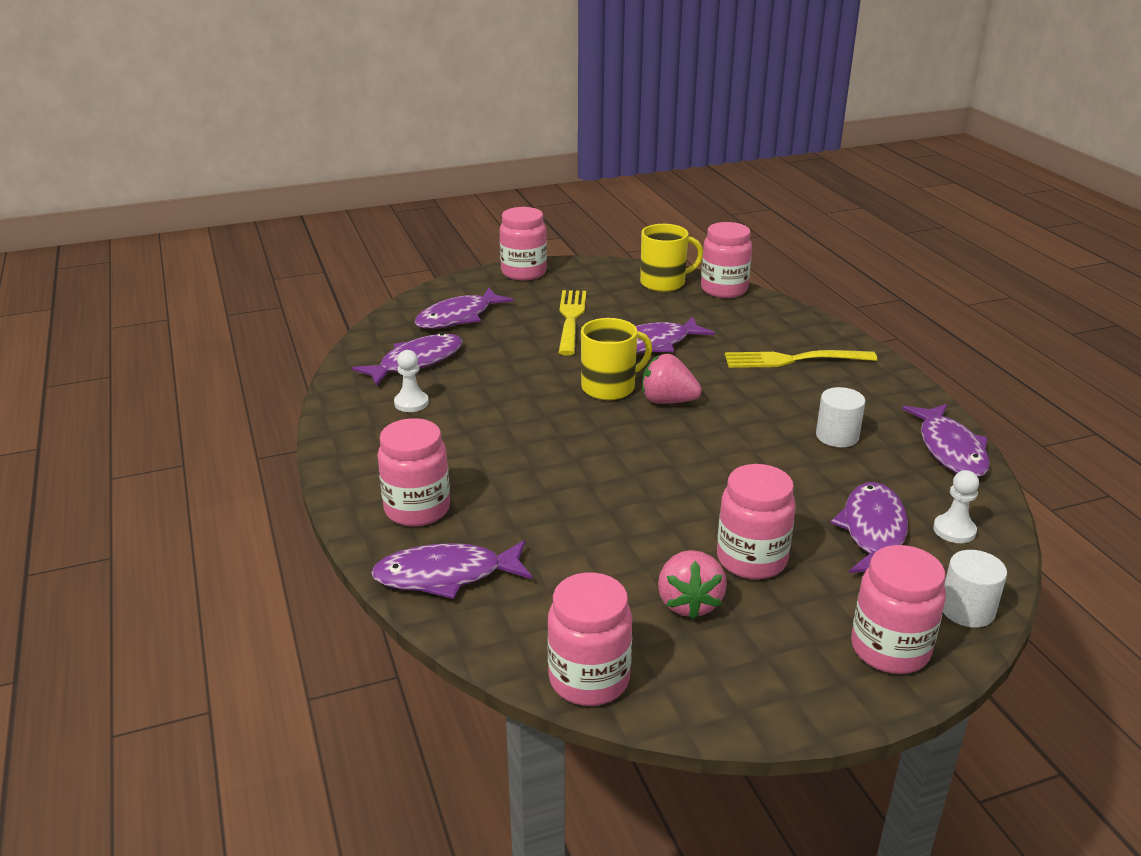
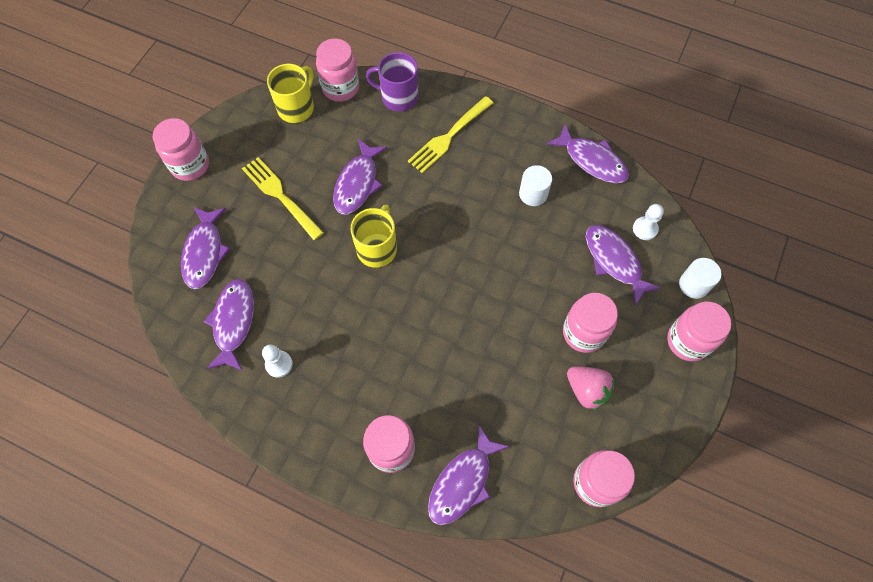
camera: 45 degrees left, 35 degrees up
pink strawberry [642,354,702,404] -> none
none -> purple mug [366,52,418,112]

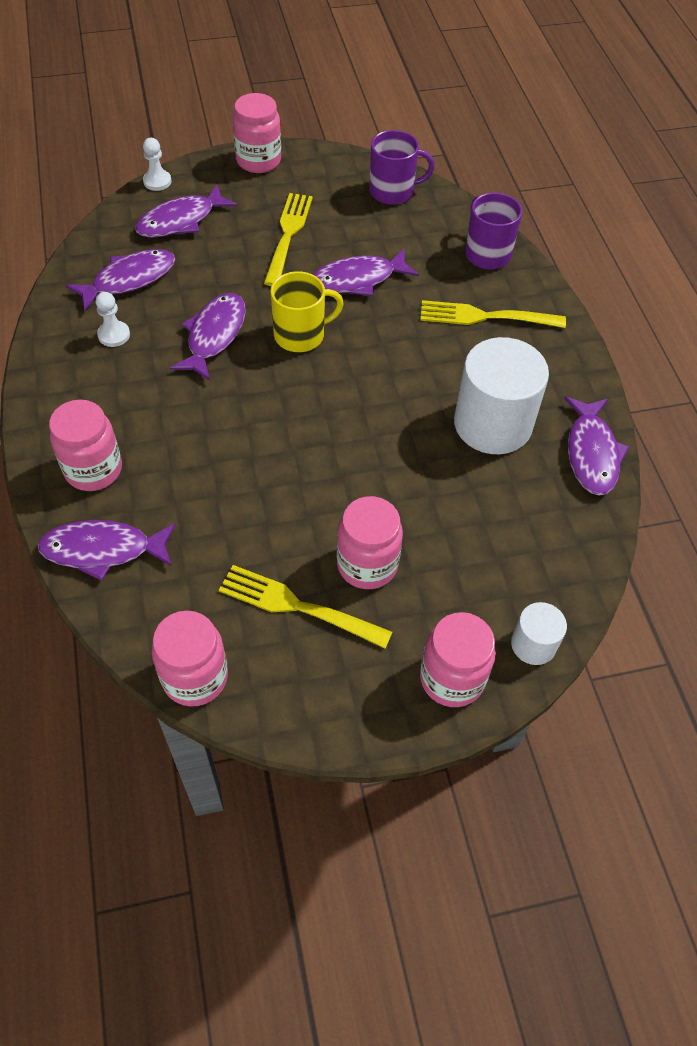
camera: 50 degrees right, 10 degrees down
yellow mug [267,64,314,123] -> purple mug [369,130,435,205]
pink jar [316,39,359,102] -> none
white cylinder [519,165,552,206] -> white cylinder [454,337,549,454], size x2.00
pink strawberry [567,366,614,411] -> yellow fork [219,565,392,649]
purple fish [586,225,662,306] -> purple fish moved to [170,293,246,381]
white pawn [633,204,664,240] -> white pawn moved to [143,138,172,191]

